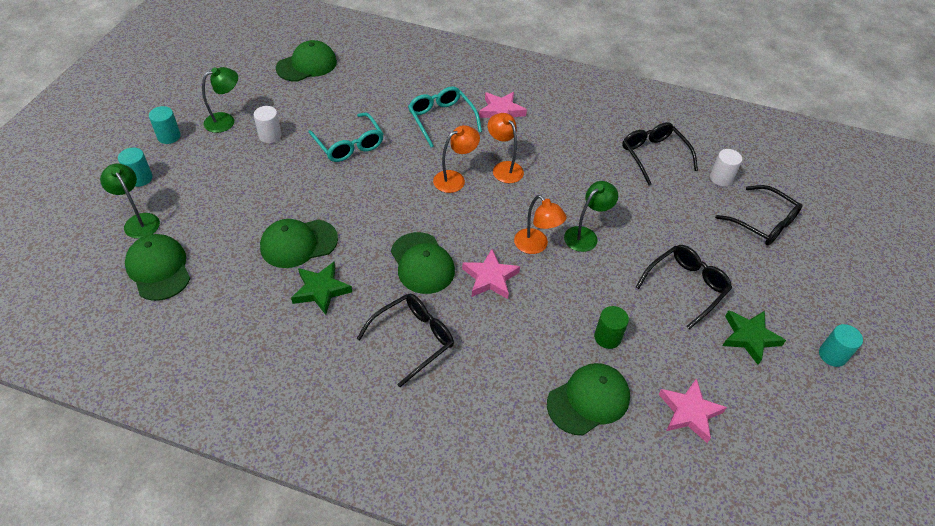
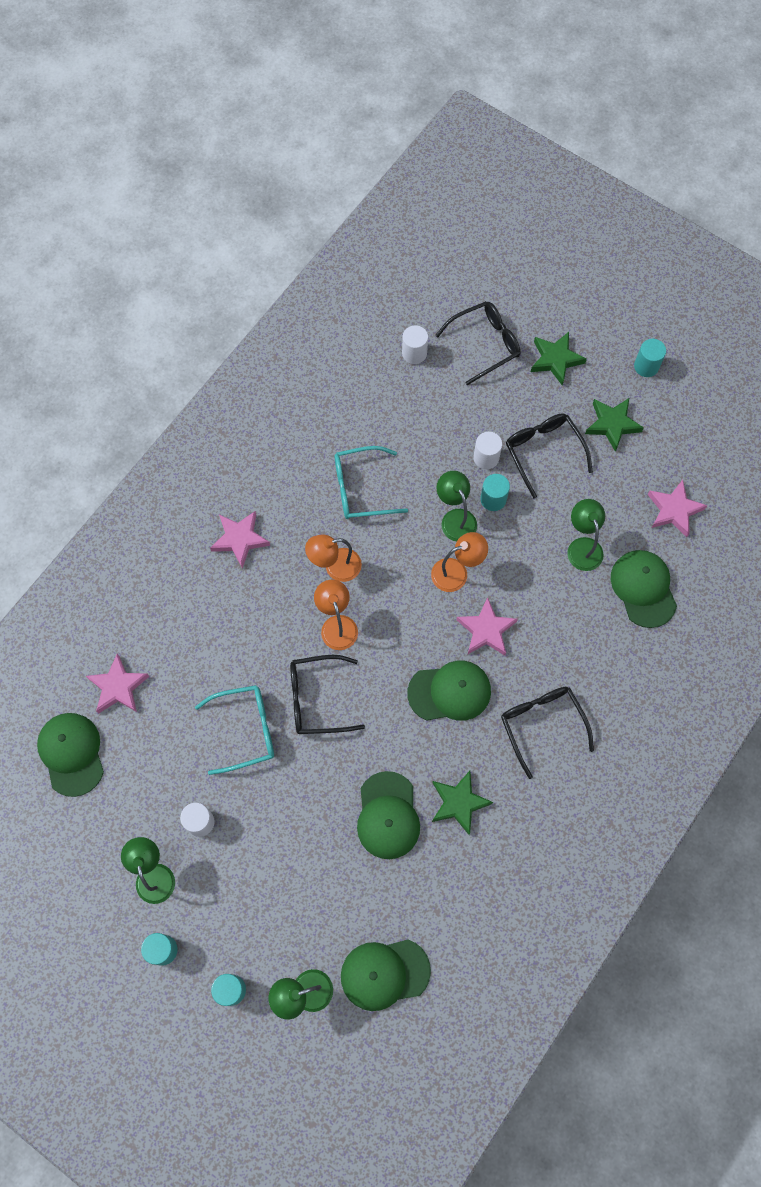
camera: 70 degrees left, 20 degrees up
turquoise glasses [408,87,482,148] -> turquoise glasses moved to [334,446,408,519]
green cylinder [594,306,629,349] -> green lamp [567,499,605,571]
black glasses [622,122,698,185] -> black glasses moved to [290,655,365,734]
none -> pink star [86,654,149,714]
none -> white cylinder [473,432,502,469]
none -> turquoise cylinder [480,474,510,511]
none -> green star [531,332,587,385]

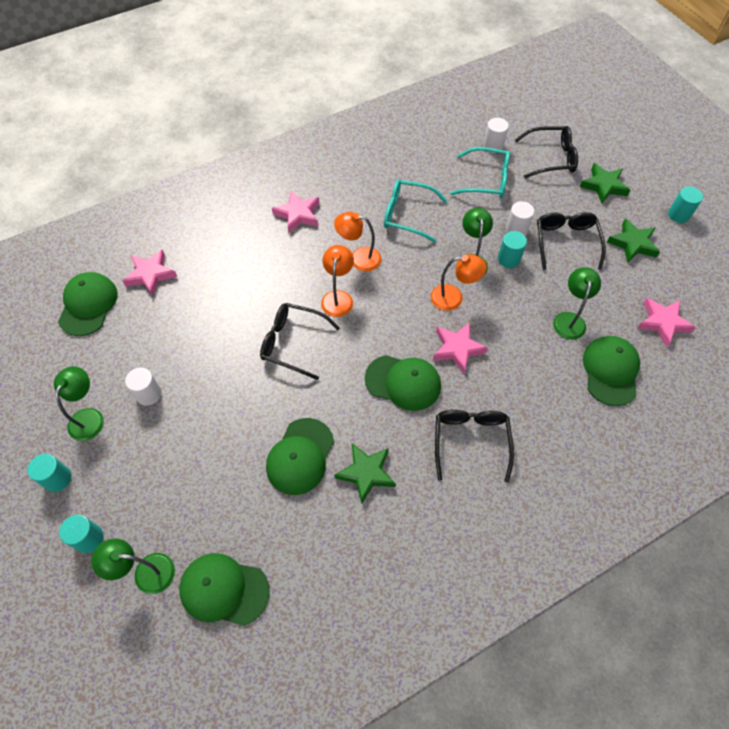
camera: 25 degrees right, 10 degrees down
turquoise glasses [195,685,274,775] -> turquoise glasses moved to [450,147,510,198]

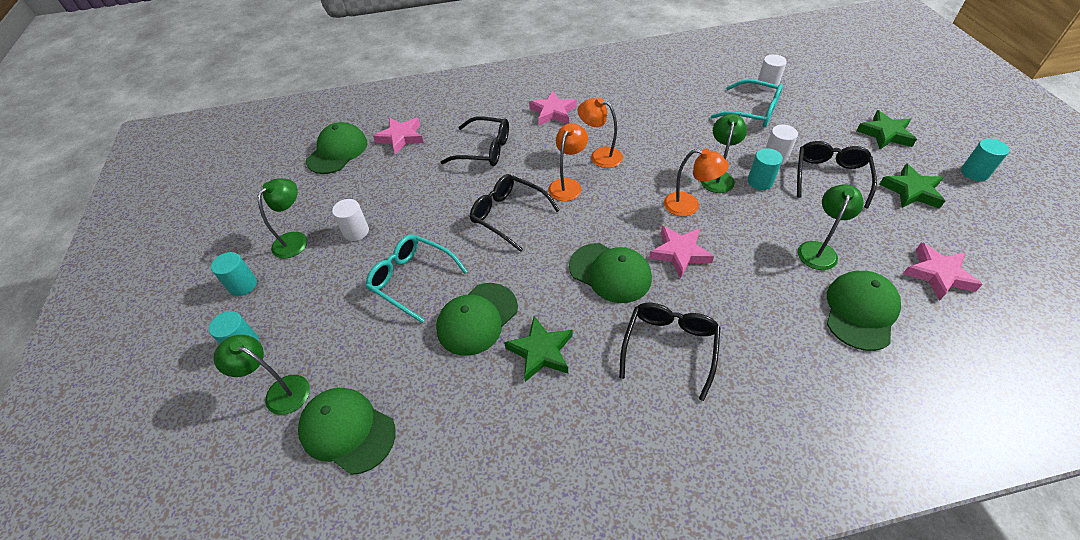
camera: 20 degrees right, 10 degrees down
turquoise glasses [384,180,447,243] -> turquoise glasses moved to [366,234,468,323]
black glasses [515,126,578,178] -> black glasses moved to [441,116,509,166]

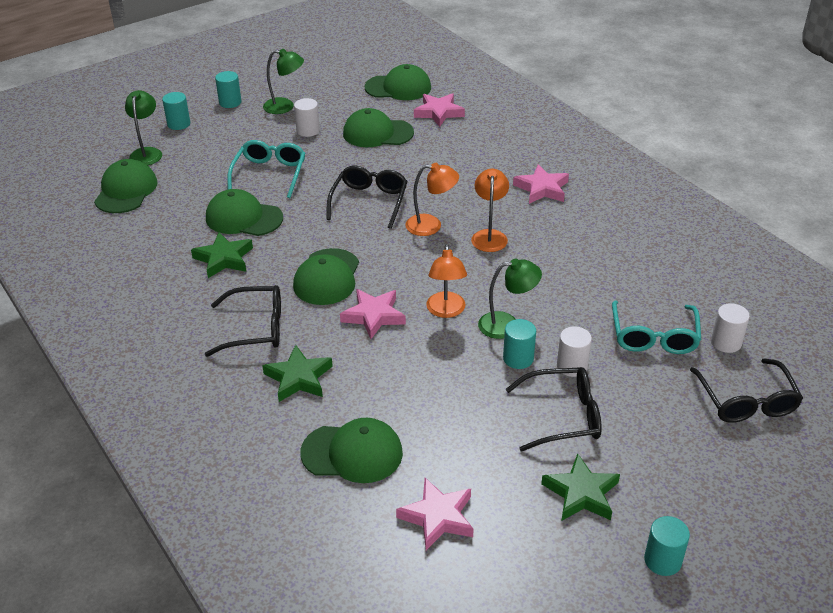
camera: 65 degrees right, 10 degrees down
black glasses [441,116,509,166] -> black glasses moved to [690,358,803,423]
green lamp [798,184,864,270] -> none
green star [857,110,917,149] -> green star moved to [262,345,333,402]
none -> green cap [343,108,414,147]

